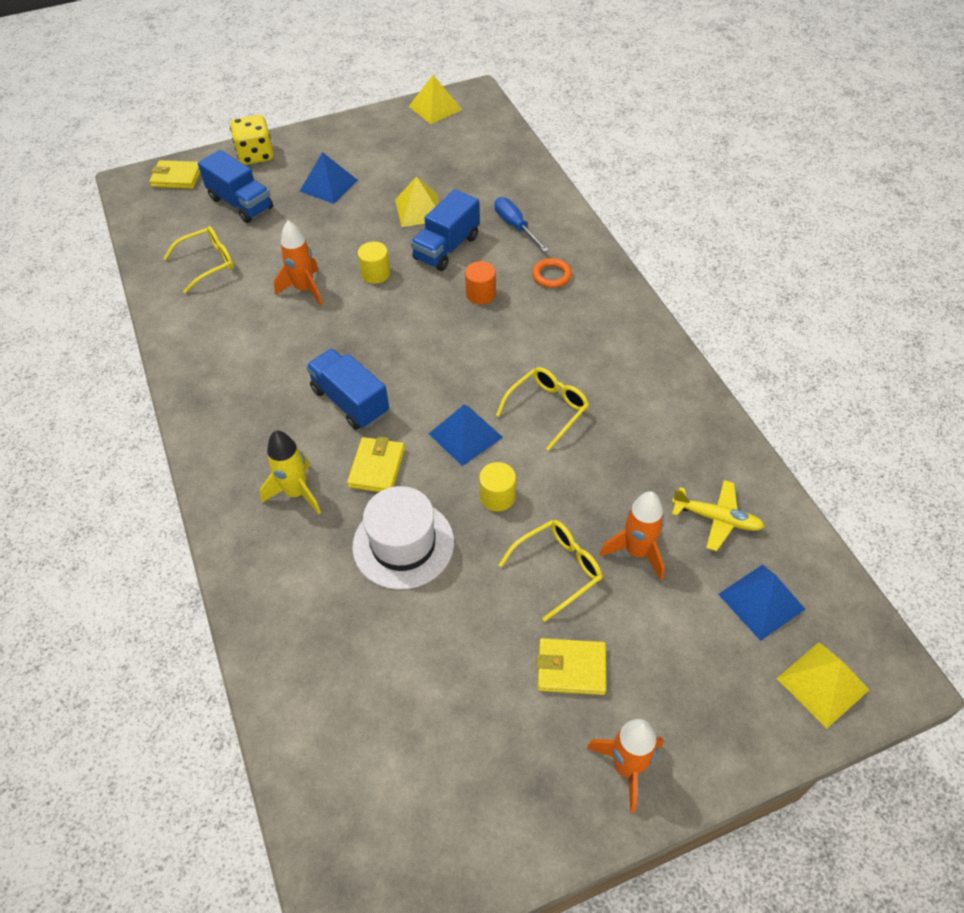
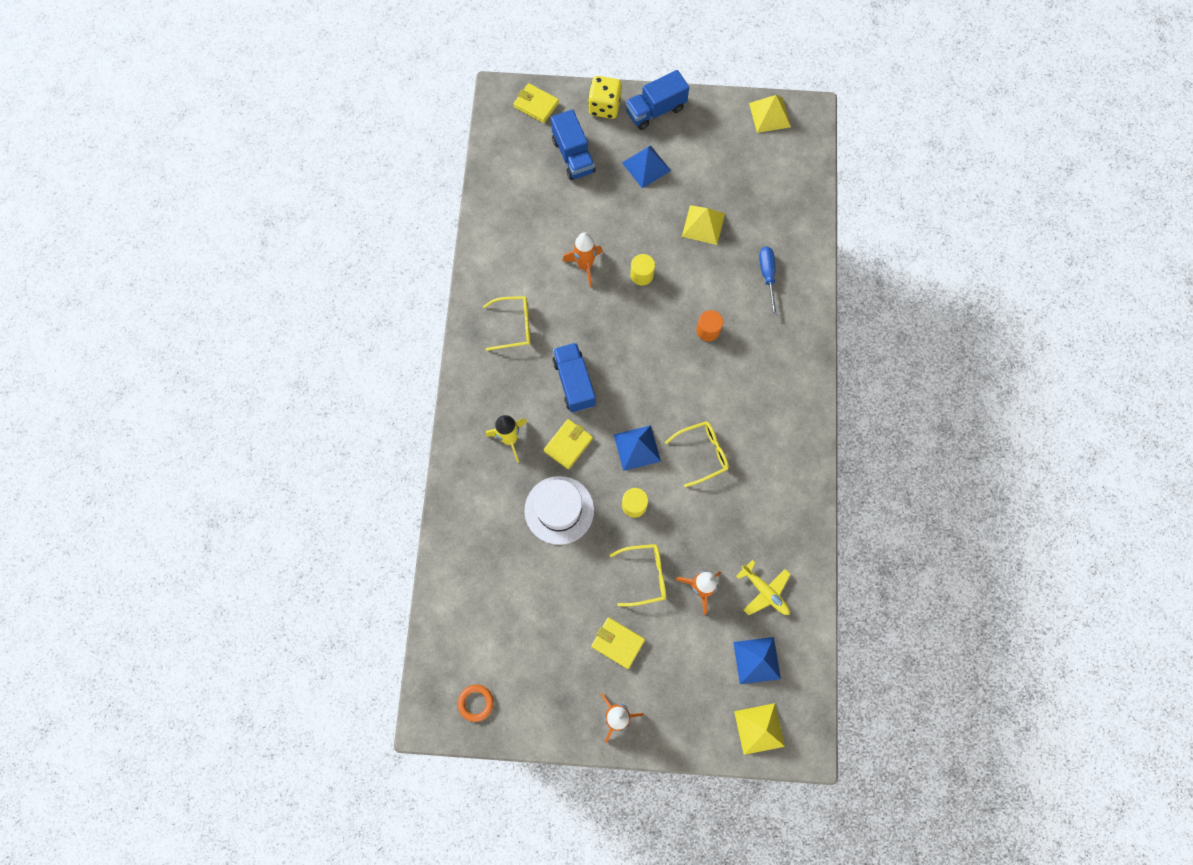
camera: 25 degrees right, 20 degrees up
yellow glasses [163,226,234,293] -> yellow glasses moved to [483,296,531,351]
blue truck [411,189,480,271] -> blue truck moved to [625,70,689,130]
orange ring [532,258,572,288] -> orange ring moved to [458,684,494,722]

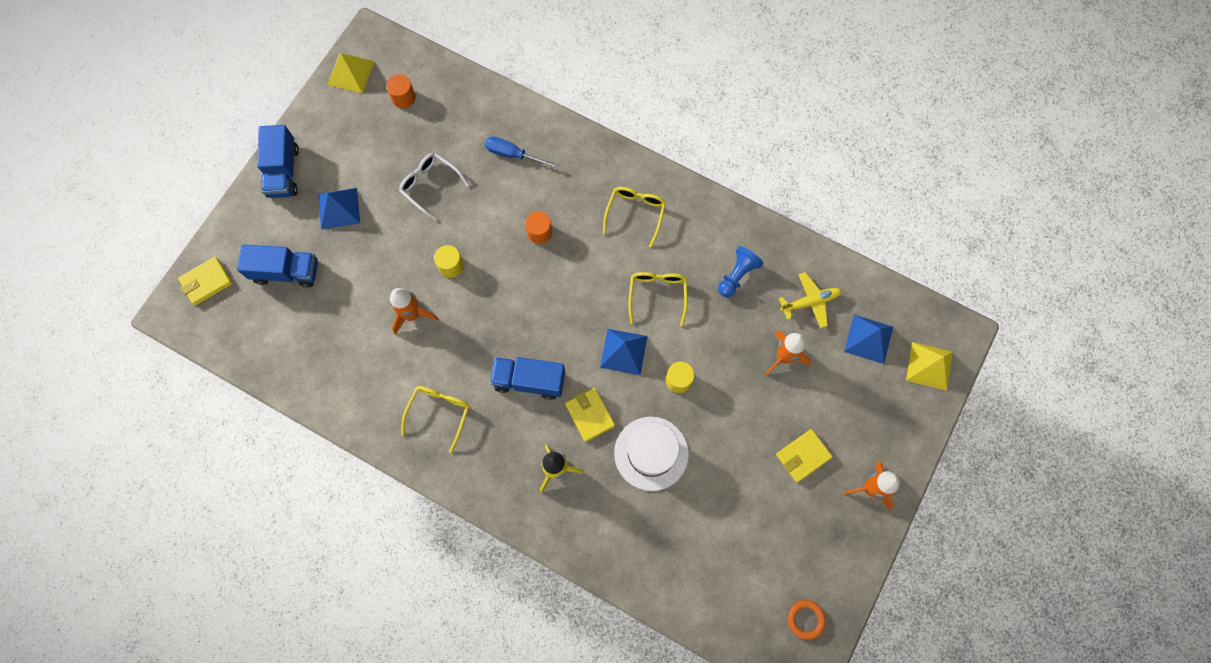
camera: 65 degrees left, 0 degrees up
yellow dice [588,76,622,119] -> none
yellow glasses [610,544,666,606] -> yellow glasses moved to [603,187,666,247]
yellow pyramid [682,205,725,245] -> white glasses [399,153,469,221]
none -> orange cylinder [386,74,416,108]
none -> blue pawn [718,246,764,297]

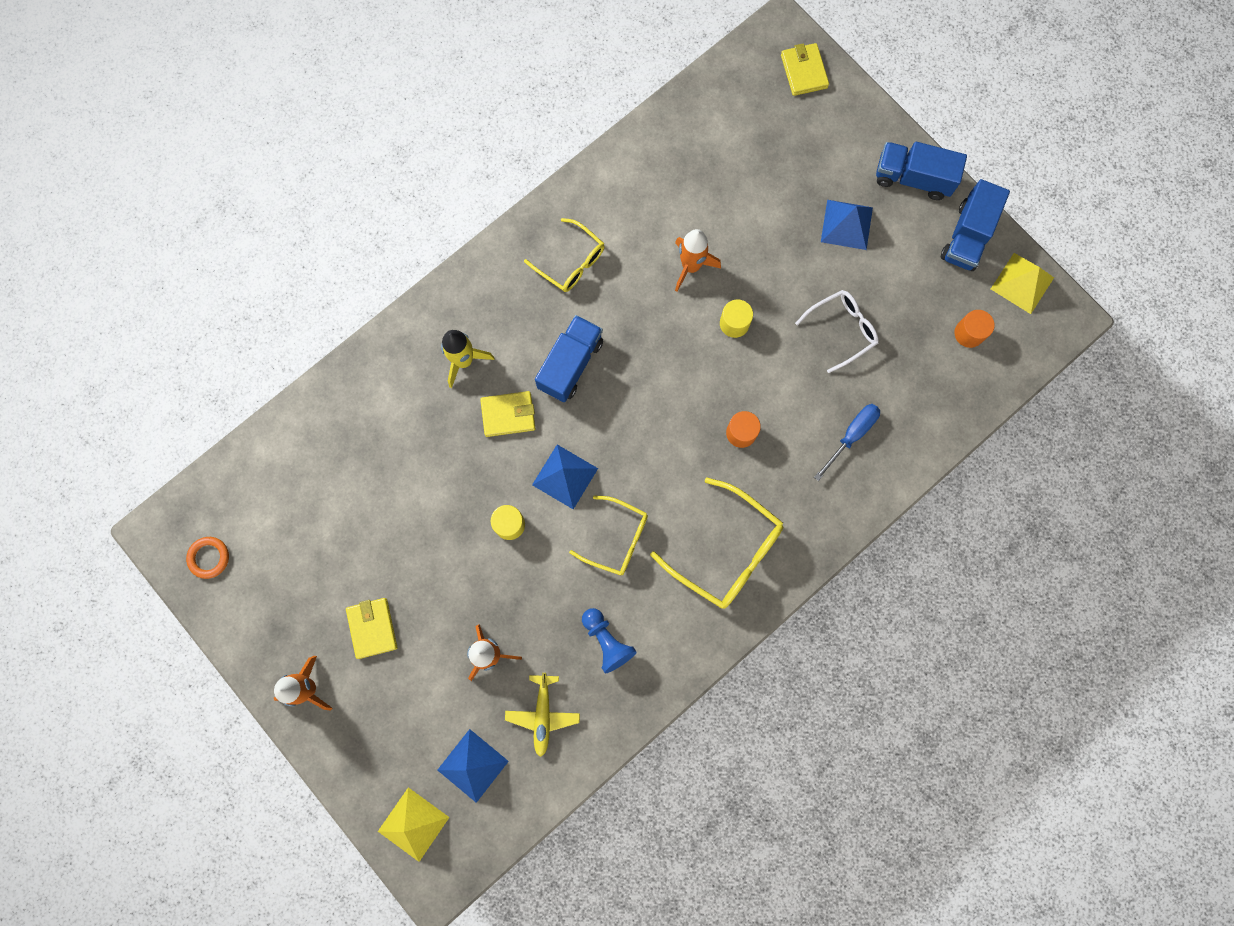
camera: 110 degrees right, 5 degrees up
blue truck [237,244,318,287] -> blue truck moved to [941,179,1010,271]
yellow glasses [603,187,666,247] -> yellow glasses [650,478,783,609], size x1.55
white hat [614,417,689,491] -> none

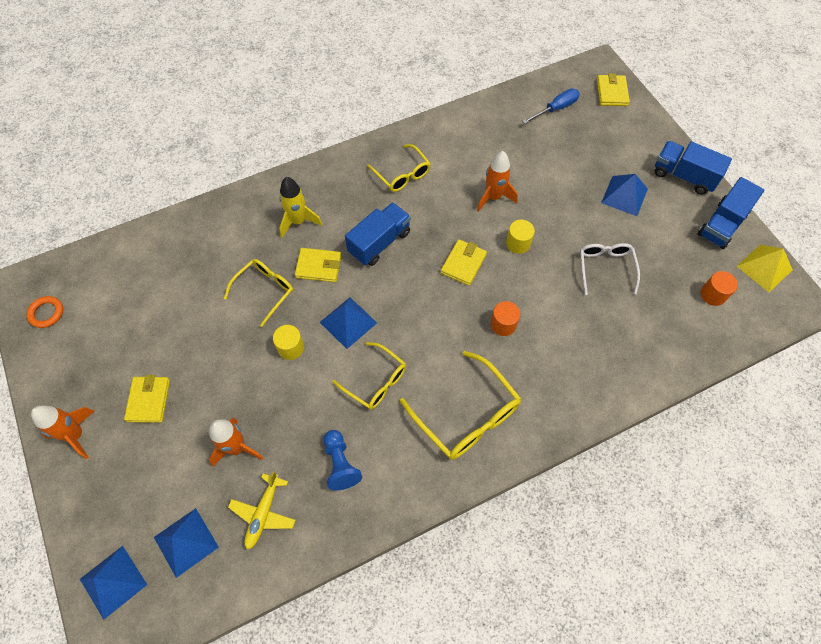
camera: 15 degrees right, 15 degrees down
yellow pyramid [378,787,450,862] -> blue pyramid [80,546,147,619]
white glasses [795,290,879,373] -> white glasses turned 75 degrees counterclockwise [580,243,640,295]
blue screwdriver [814,404,880,481] -> blue screwdriver moved to [522,88,580,124]
none -> yellow glasses [224,259,293,327]
none -> yellow wallet [441,239,487,286]

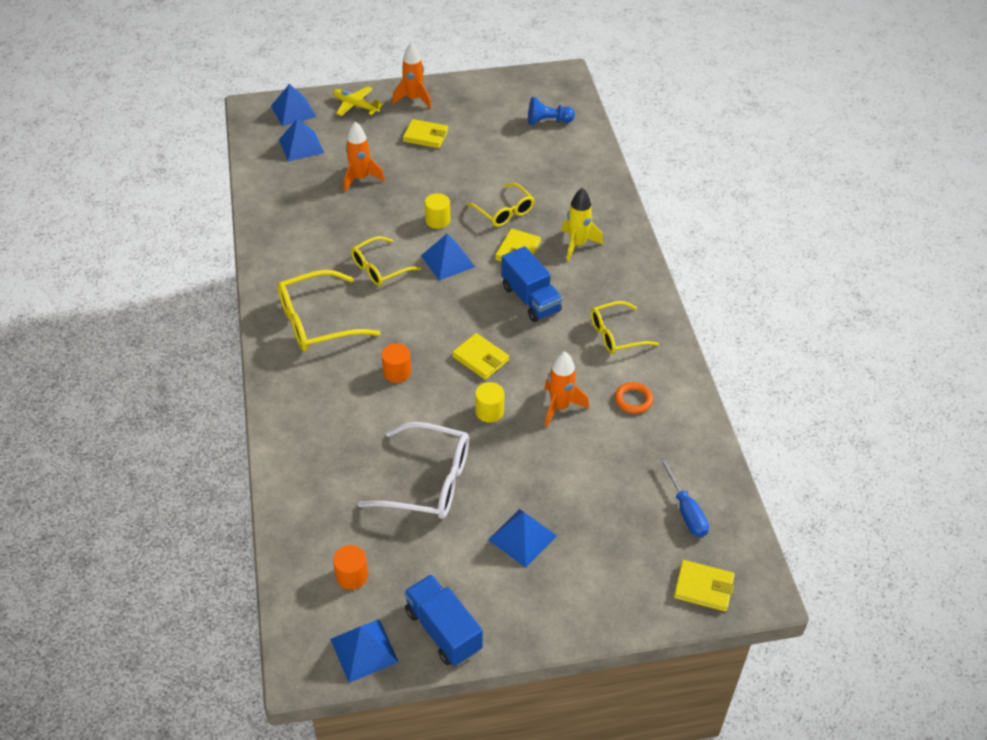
camera: 105 degrees right, 15 degrees down
orange ring [26,296,63,328] -> orange ring moved to [615,382,653,414]
yellow plane [228,471,296,550] -> yellow plane moved to [333,86,384,116]
blue pawn [323,430,362,491] -> blue pawn moved to [528,97,575,125]
white glasses [580,243,640,295] -> white glasses [358,422,469,519], size x1.55
blue truck [654,141,732,195] -> none
yellow pyramid [737,245,793,292] -> blue pyramid [330,619,399,683]

